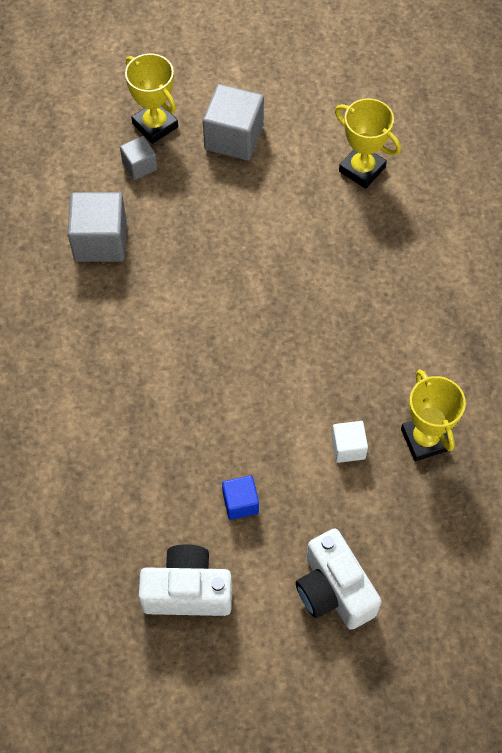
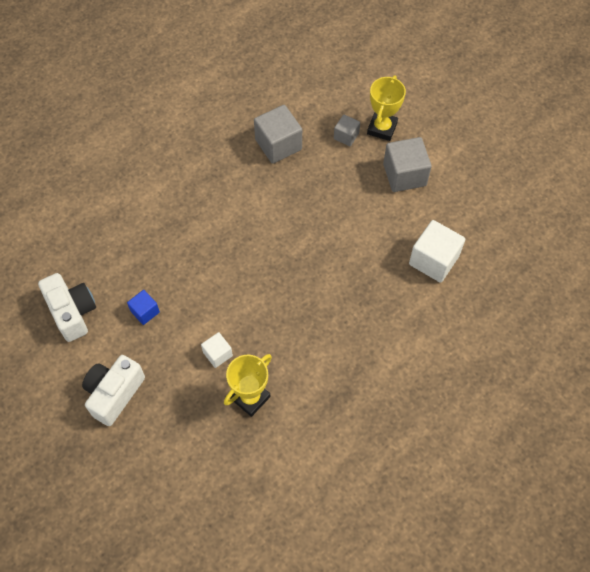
camera: 60 degrees right, 0 degrees up
yellow trophy [335,98,401,189] -> white cube [409,220,466,283]

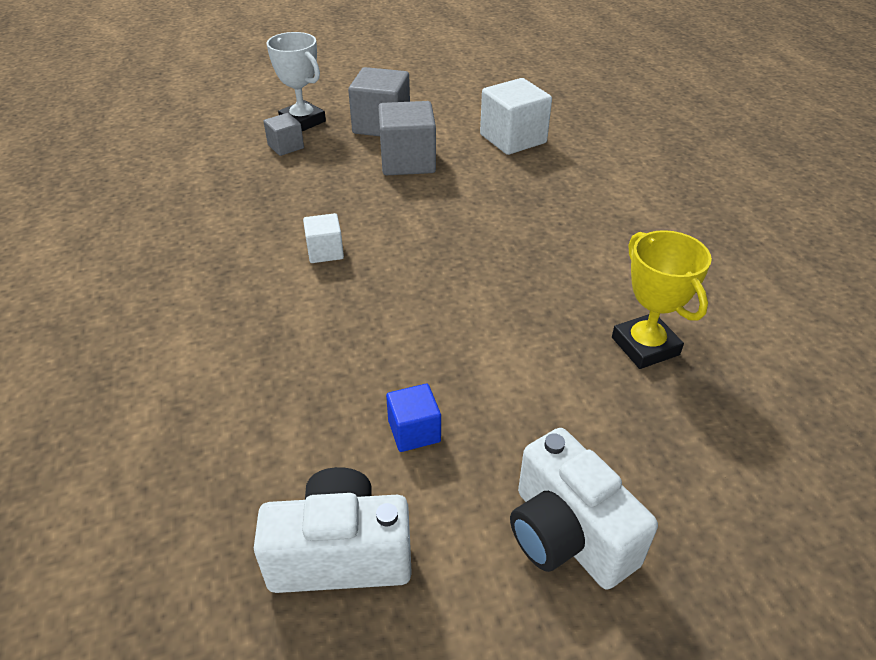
camera: 65 degrees left, 20 degrees down
white cube [201,332,233,368] -> white cube moved to [303,213,344,263]
grey cube [254,105,302,164] -> grey cube moved to [378,101,436,175]
yellow trophy [367,75,406,141] -> white trophy [266,32,326,131]

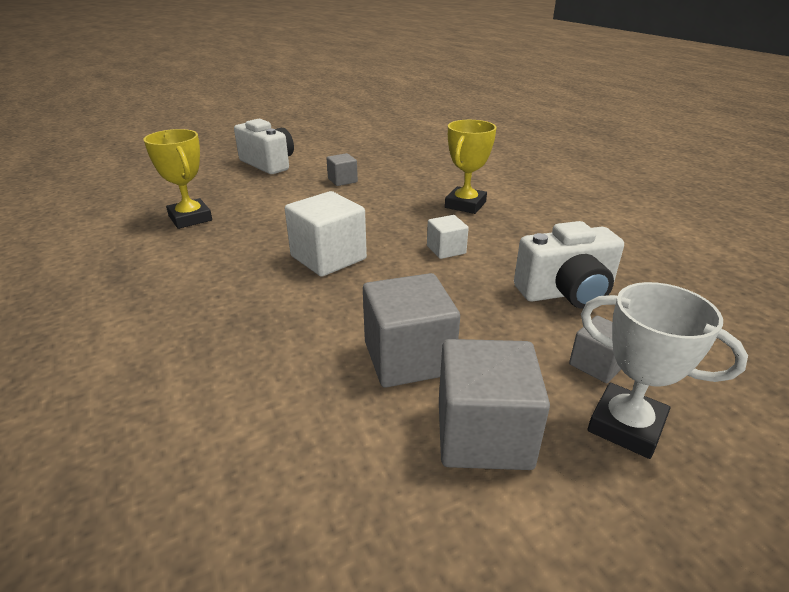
camera: 170 degrees right, 10 degrees down
white camera [254,467,412,593] -> white camera moved to [514,221,624,309]
blue cube [386,384,441,452] -> grey cube [326,153,358,186]
white cube [480,78,552,155] -> white cube moved to [285,191,367,277]
none -> yellow trophy [445,120,496,214]

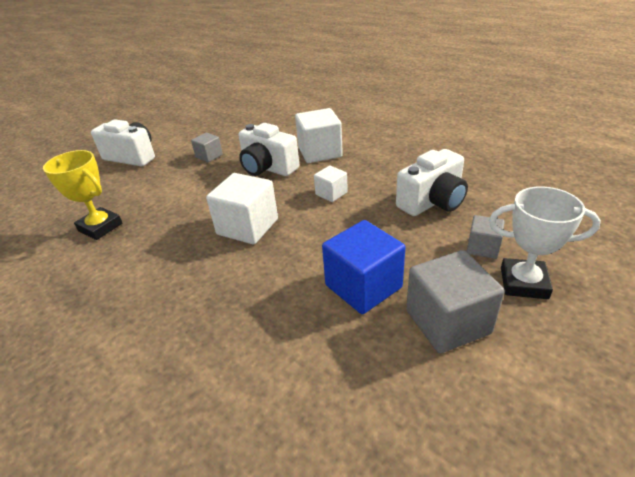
camera: 20 degrees left, 5 degrees up
grey cube [363,273,460,387] -> blue cube [322,220,406,314]
yellow trophy [445,120,496,214] -> white cube [295,108,343,163]
none -> white camera [238,123,299,176]

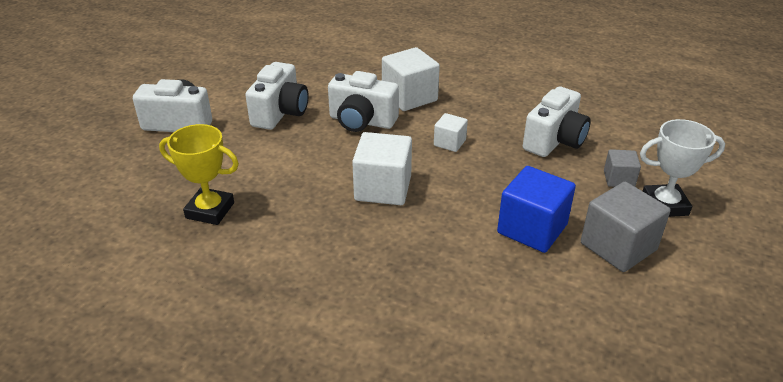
camera: 20 degrees left, 0 degrees up
grey cube [191,133,223,162] -> white camera [245,62,308,130]

